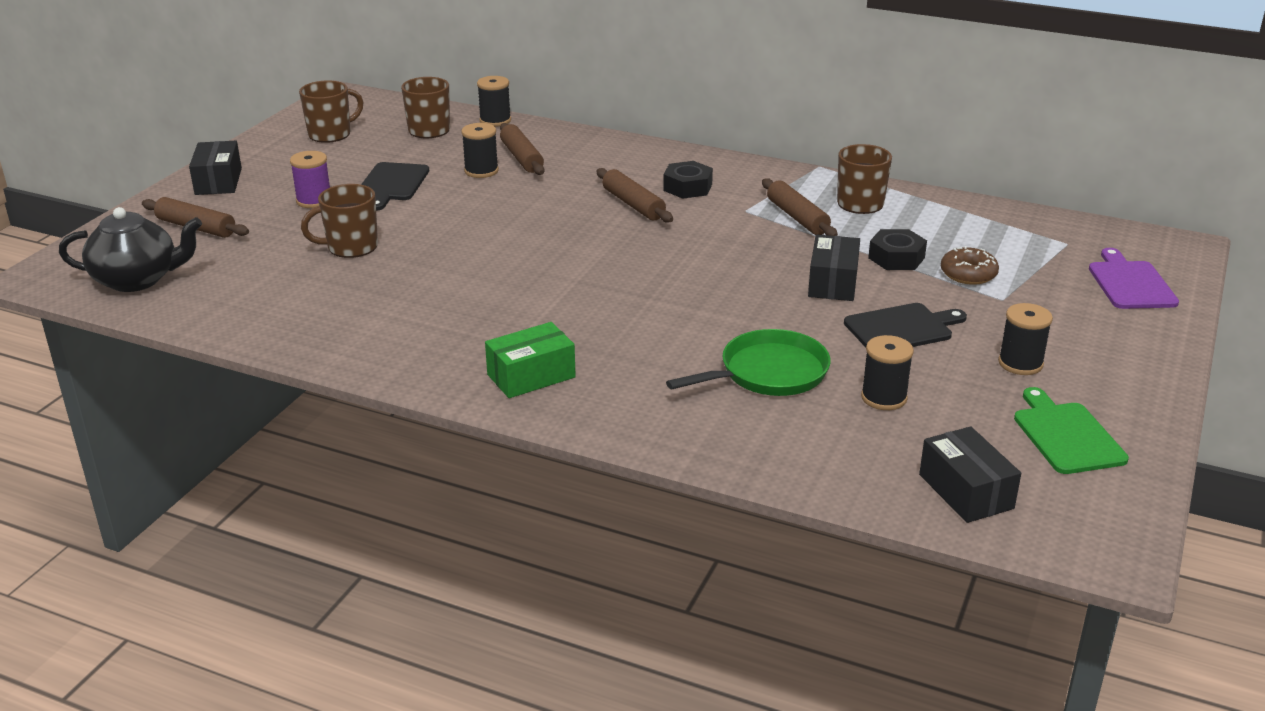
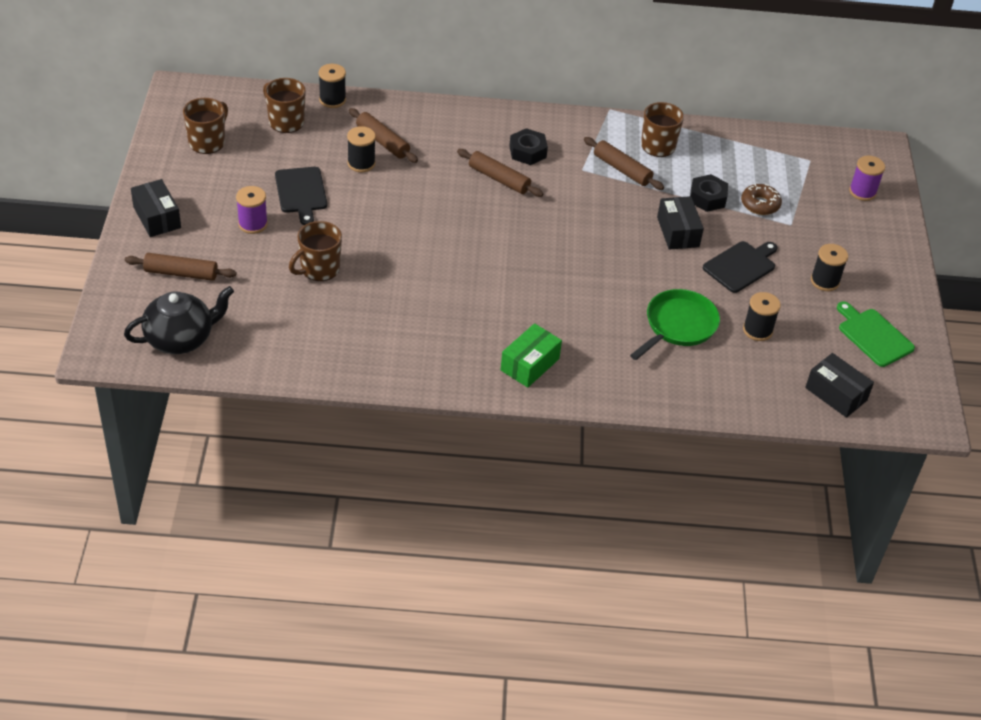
camera: 25 degrees left, 15 degrees up
purple cutting board [1089,248,1179,309] -> purple spool [849,156,885,201]

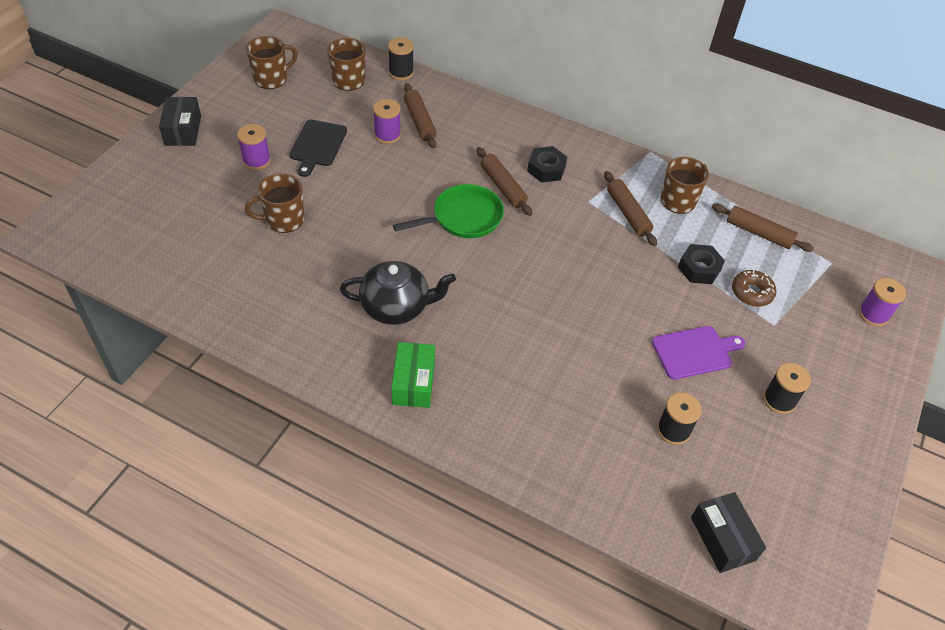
camera: 25 degrees right, 5 degrees up
black teapot [124,286,234,354] -> black teapot moved to [340,261,456,325]
brown rolling pin [125,253,237,281] -> brown rolling pin moved to [712,204,814,252]
black spool [347,126,376,172] -> purple spool [373,99,401,144]
green box [501,323,562,388] -> green box turned 60 degrees counterclockwise [391,342,435,408]
green pan [630,289,720,360] -> green pan moved to [393,184,504,238]
black box [657,196,704,250] -> none
black cutting board [703,241,777,293] -> purple cutting board [652,326,745,380]
green cutting board [837,302,915,367] -> none

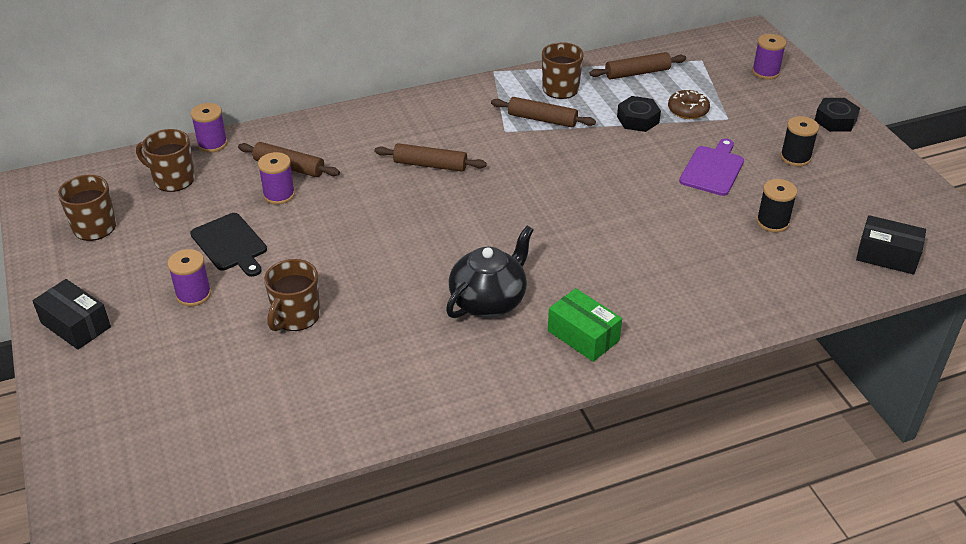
camera: 45 degrees left, 10 degrees down
black spool [388,37,414,80] -> purple spool [191,103,228,153]
green pan [393,184,504,238] -> none
black nut [527,146,567,183] -> black nut moved to [815,98,860,132]

